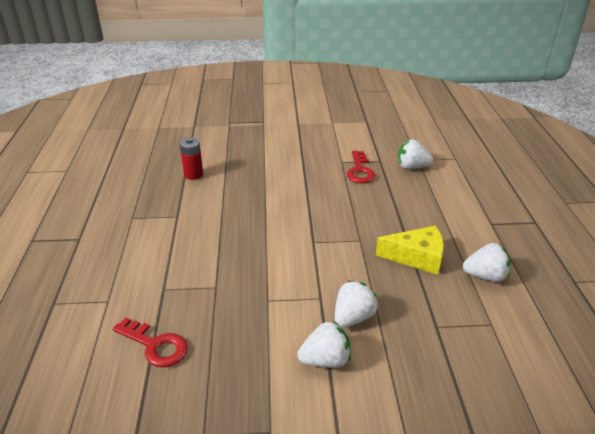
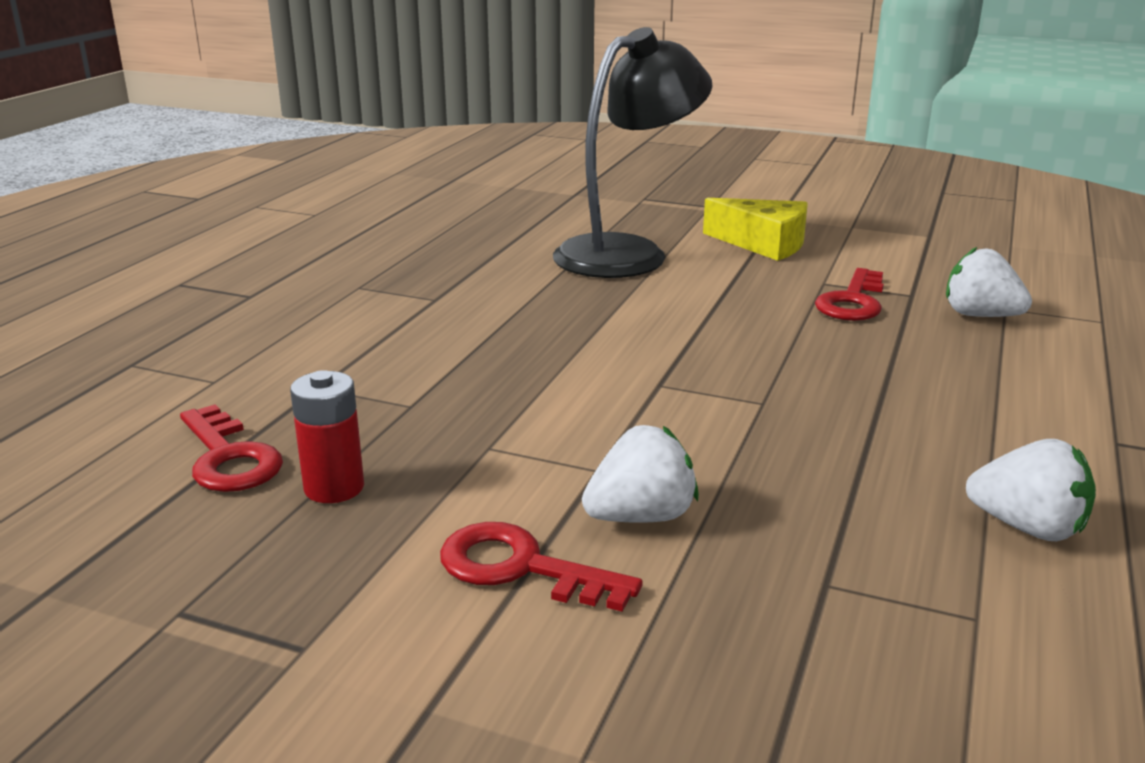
camera: 25 degrees right, 10 degrees down
red battery [180,138,203,180] -> red battery moved to [290,370,364,503]
white strawberry [297,321,351,368] -> red key [440,522,643,612]
yellow cheese [376,226,444,275] -> yellow cheese moved to [703,198,807,261]
none -> black lamp [553,27,713,278]

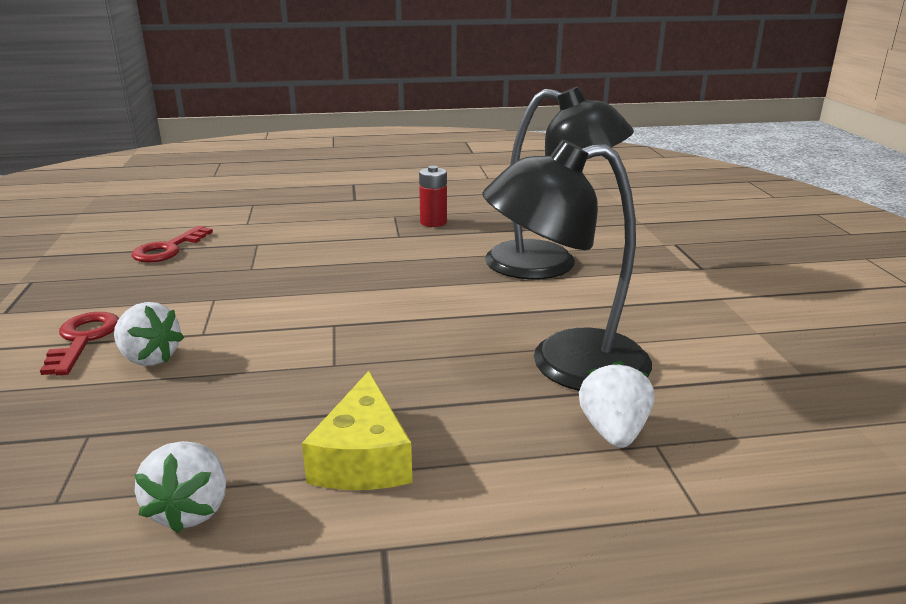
camera: 60 degrees right, 0 degrees up
red battery [290,370,364,503] -> red battery moved to [419,166,447,227]
yellow cheese [703,198,807,261] -> yellow cheese moved to [302,371,413,490]
red key [815,268,884,321] -> black lamp [482,139,652,391]

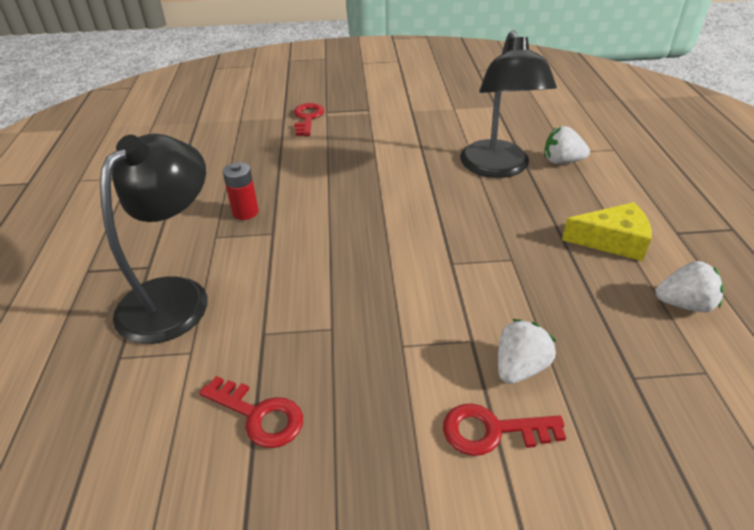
camera: 85 degrees left, 15 degrees up
black lamp [485,87,634,280] -> black lamp moved to [100,134,208,344]
none -> red key [294,103,324,136]

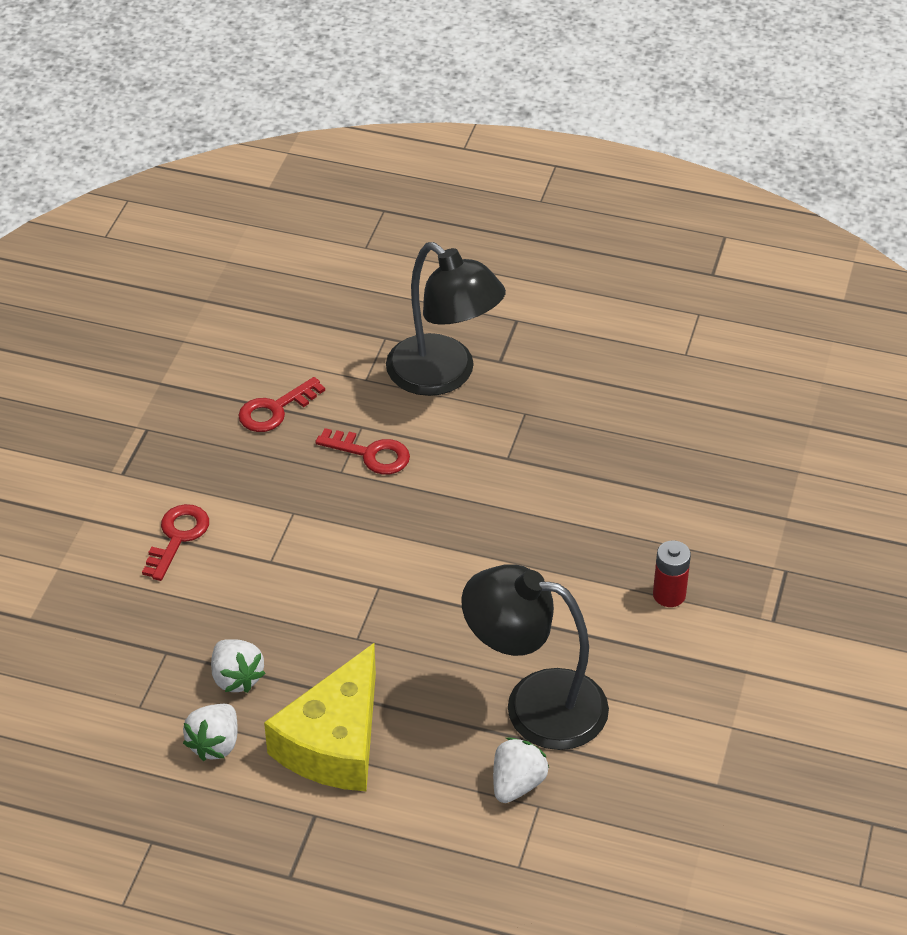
camera: 110 degrees right, 5 degrees up
red battery [223,162,258,220] -> red battery moved to [653,541,691,607]
red key [294,103,324,136] -> red key moved to [315,428,410,475]
white strawberry [498,319,556,384] -> white strawberry moved to [211,639,266,693]
yellow cheese [562,202,652,261] -> yellow cheese [264,643,376,791], size x1.51

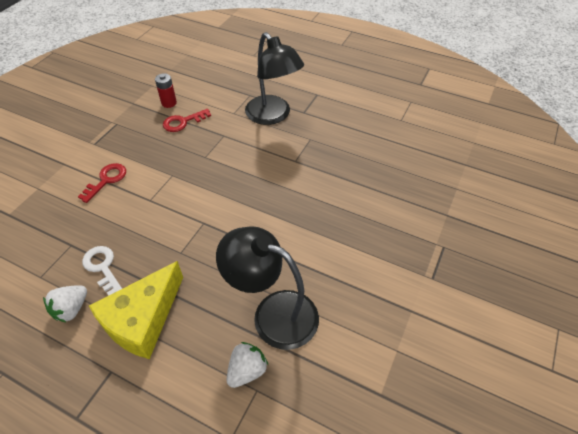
camera: 10 degrees right, 5 degrees up
white strawberry [211,639,266,693] -> white key [82,246,122,295]
red key [315,428,410,475] -> none
red battery [653,541,691,607] -> red battery moved to [155,73,177,108]

